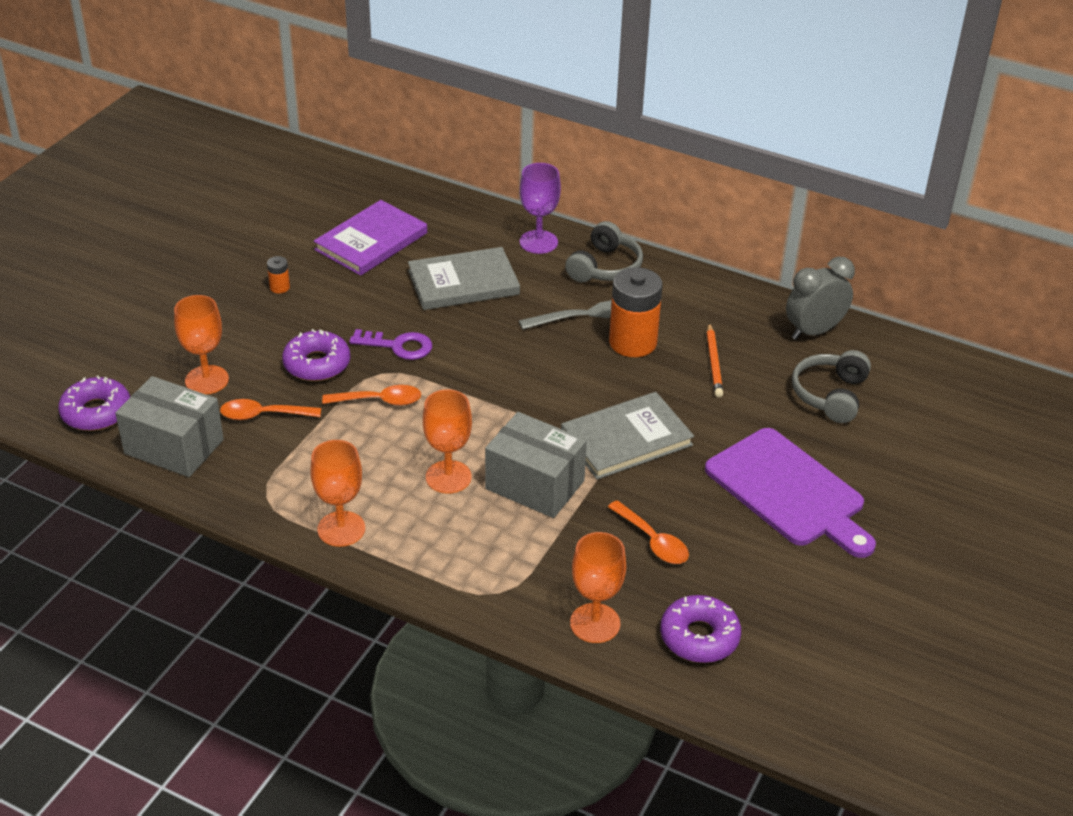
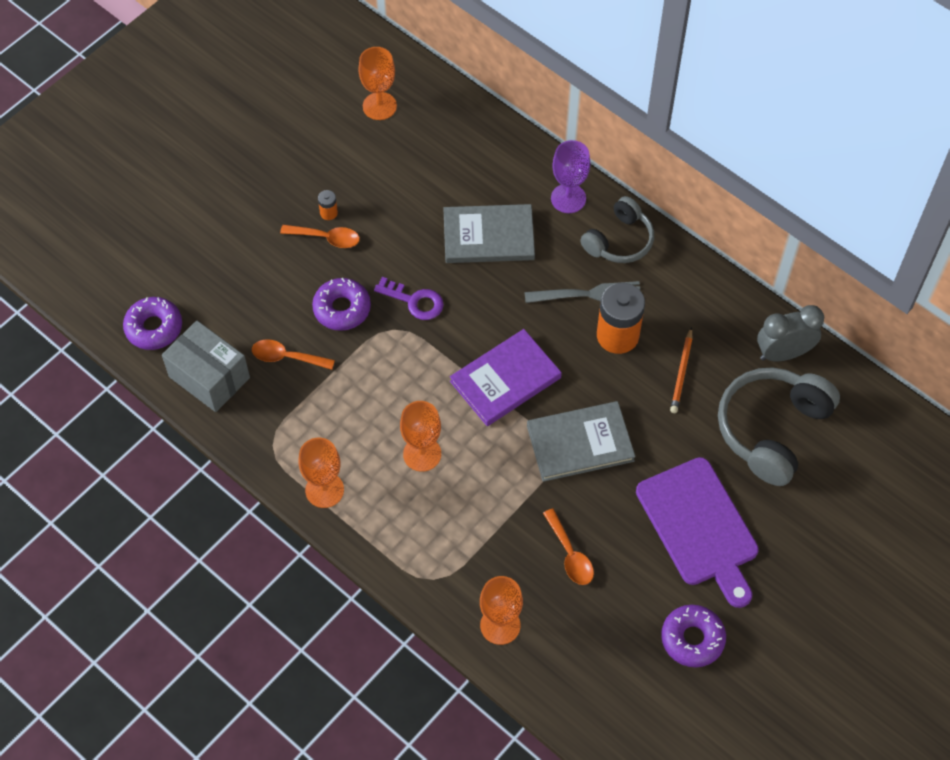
camera: 15 degrees right, 20 degrees up
orange goblet [174,295,229,394] -> orange goblet moved to [358,47,397,120]
purple book [314,200,427,276] -> purple book moved to [450,329,562,426]
orange spoon [322,385,421,406] -> orange spoon moved to [280,225,360,248]
grey box [485,412,587,518] -> none
purple donut [660,595,741,663] -> purple donut moved to [661,605,726,667]
grey headphones [792,350,871,423] -> grey headphones [718,367,840,486], size x1.59

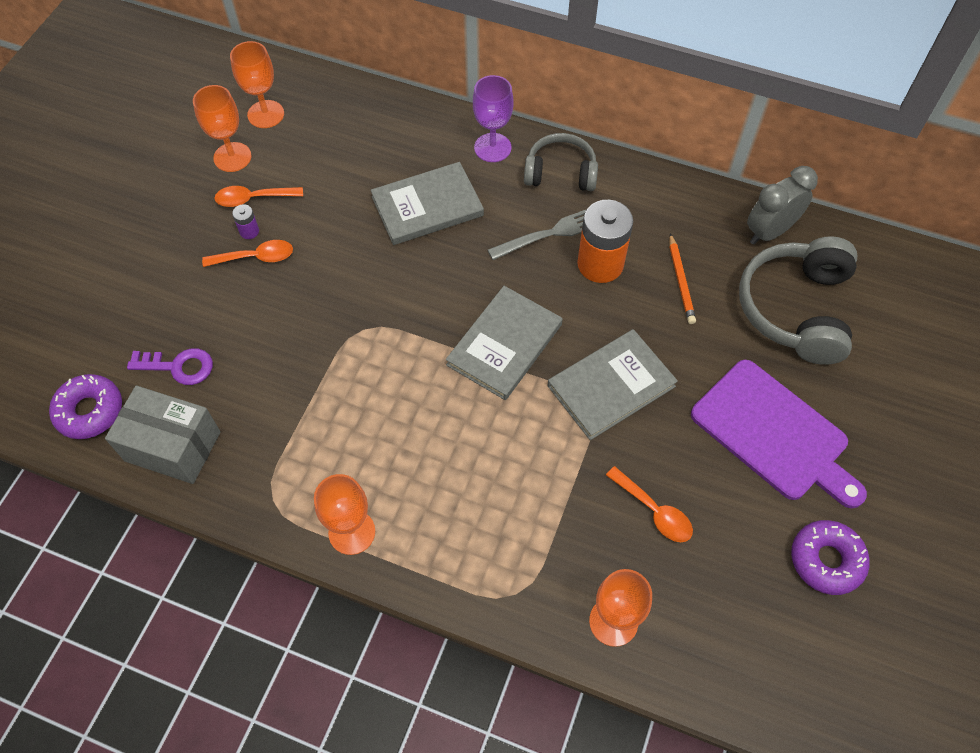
camera: 20 degrees left, 0 degrees up
orange spoon [252,339,335,370] -> orange spoon moved to [214,186,303,207]
purple donut [312,278,371,331] -> none
orange battery [318,190,338,220] -> purple battery [232,204,259,239]
purple key [374,277,444,320] -> purple key moved to [127,348,213,385]
orange goblet [400,401,441,472] -> orange goblet moved to [193,85,252,172]
purple book [450,329,562,426] -> grey book [446,286,563,400]
grey headphones [580,196,654,263] -> grey headphones turned 105 degrees counterclockwise [524,133,598,191]

